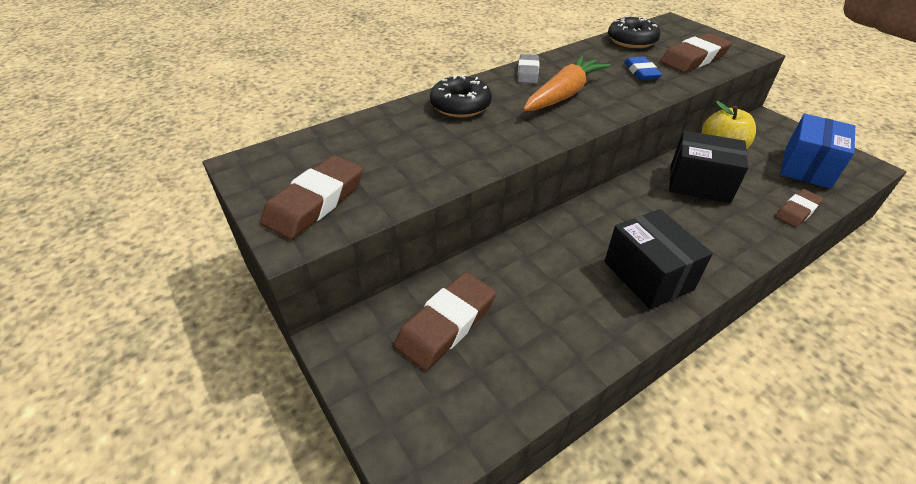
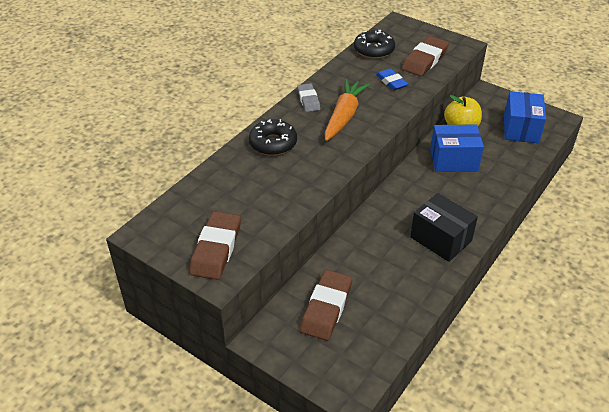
camera: 20 degrees left, 0 degrees up
black box [669,131,749,203] -> blue box [430,125,484,172]
brown eraser [775,189,824,228] -> none

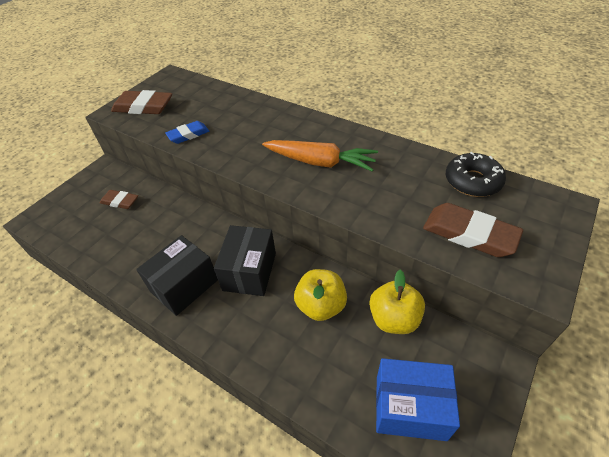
camera: 90 degrees right, 5 degrees up
black donut [249,119,297,156] -> none
grey eraser [297,83,320,112] -> none
brown eraser [300,270,352,341] -> brown eraser [100,190,138,209], size x0.61
blue eraser [376,68,408,90] -> blue eraser moved to [165,121,209,144]
blue box [430,125,484,172] -> yellow apple [294,269,347,321]
none -> black box [214,225,276,296]

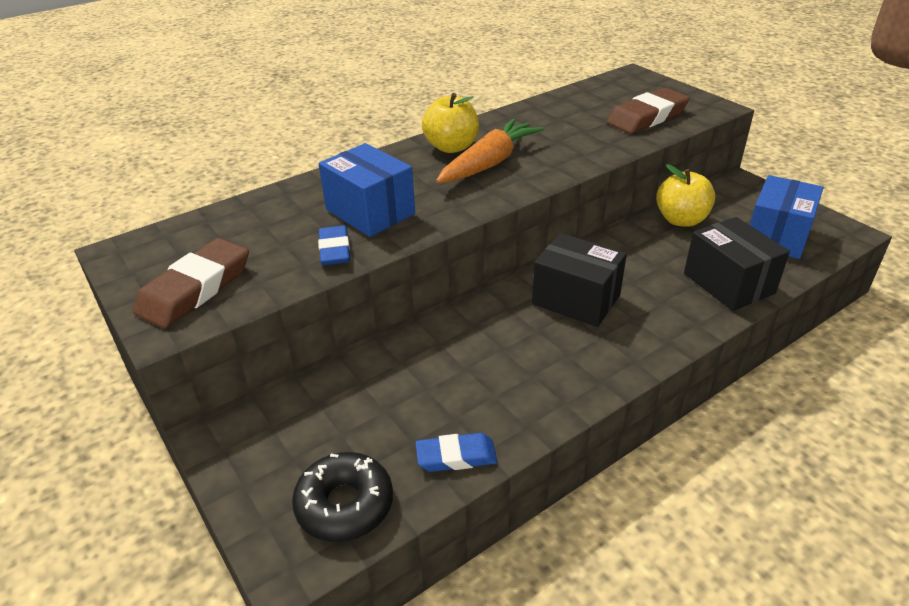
camera: 70 degrees left, 10 degrees down
brown eraser [100,190,138,209] -> none
black box [136,235,218,316] -> black box moved to [684,217,790,311]
yellow apple [294,269,347,321] -> yellow apple moved to [422,93,479,153]
black donut [446,152,506,197] -> black donut moved to [292,452,393,542]
none -> blue box [318,143,415,237]
none -> blue eraser [415,433,497,472]

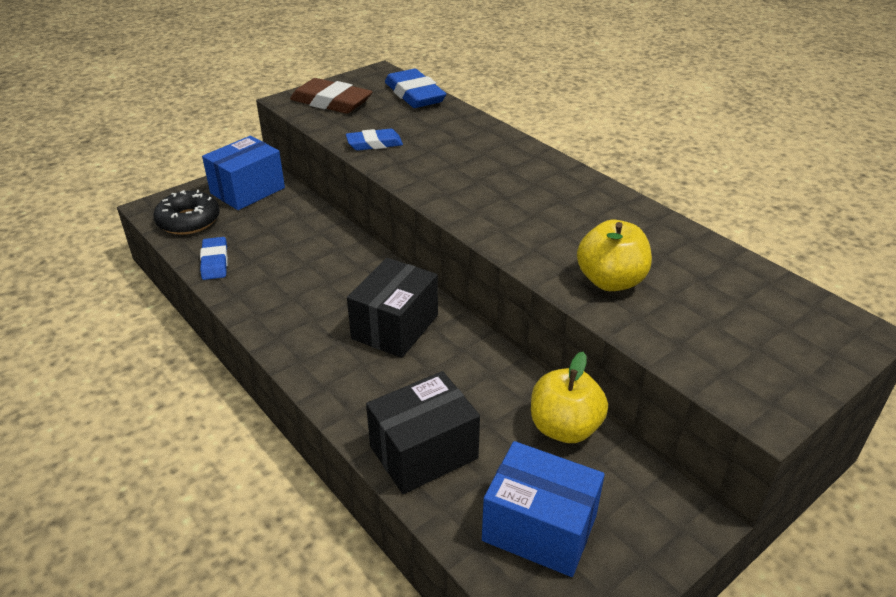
camera: 85 degrees right, 0 degrees up
blue box [318,143,415,237] -> blue box moved to [202,136,285,210]
yellow apple [422,93,479,153] -> yellow apple moved to [577,220,652,291]
orange carrot [436,119,544,183] -> none
brown eraser [607,88,690,134] -> none
none -> blue eraser [385,69,446,108]

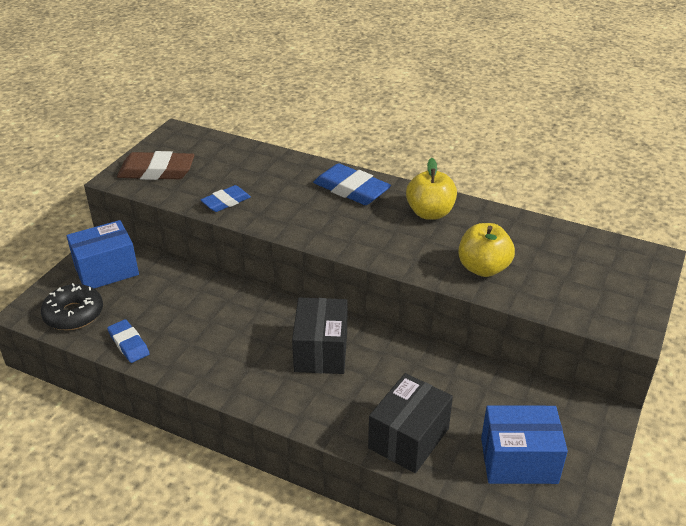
camera: 25 degrees left, 0 degrees up
blue box [202,136,285,210] -> blue box turned 45 degrees clockwise [67,220,139,288]
blue eraser [385,69,446,108] -> blue eraser moved to [313,163,391,205]
yellow apple [531,352,608,443] -> yellow apple moved to [406,158,457,220]

